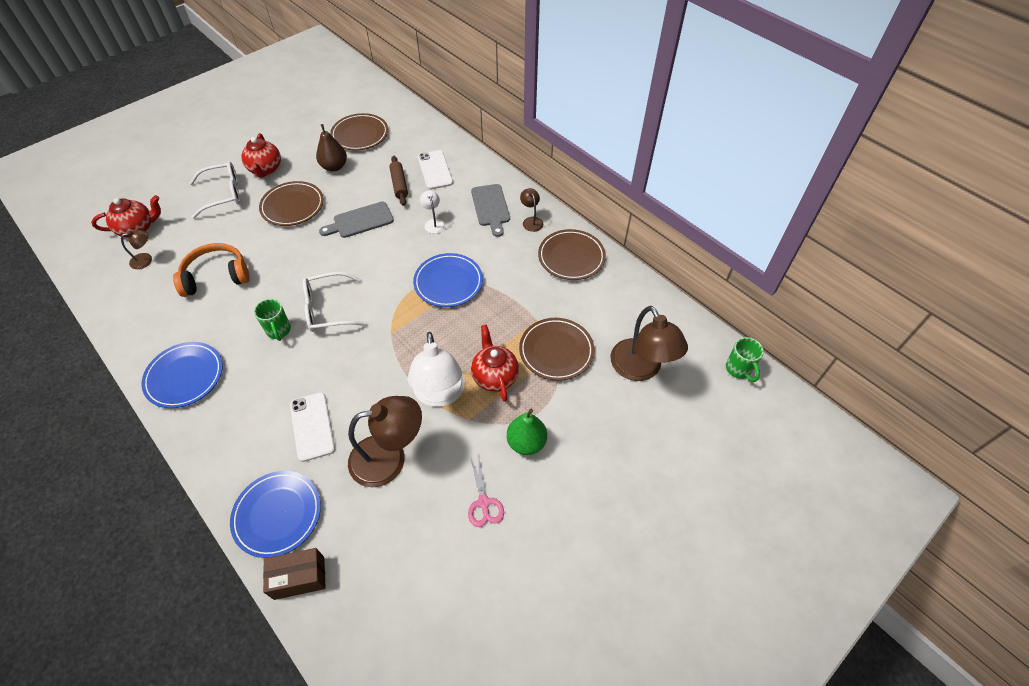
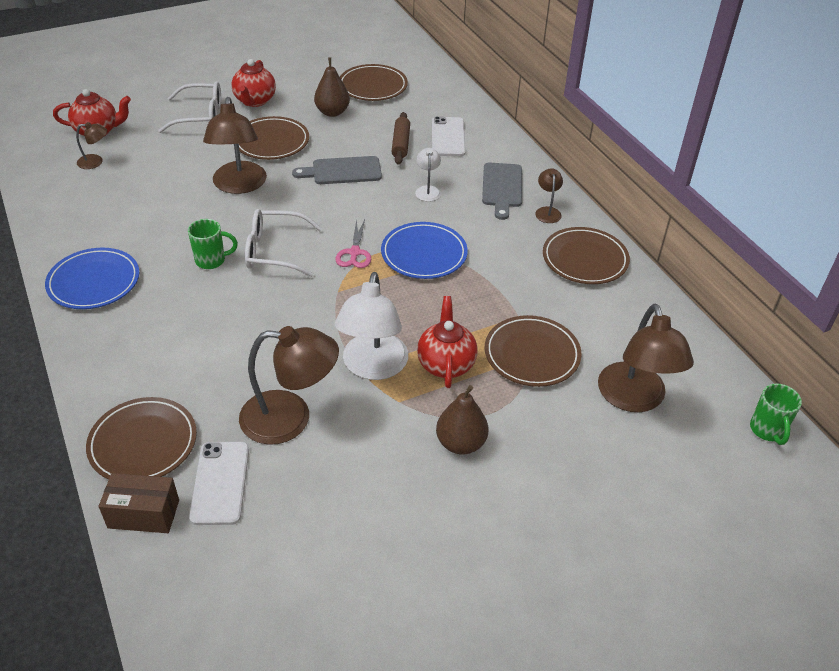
camera: 15 degrees right, 10 degrees down
orange headphones [173,243,250,297] -> none
blue plate [230,471,321,558] -> brown plate [86,397,197,479]
green mug [254,299,291,341] -> green mug turned 90 degrees counterclockwise [188,219,238,269]
white phone [290,392,335,462] -> white phone moved to [189,442,249,525]
pink scissors [468,453,504,527] -> pink scissors moved to [336,219,371,268]
green pear [507,409,547,455] -> brown pear [436,385,489,454]
none -> brown lamp [203,97,267,194]

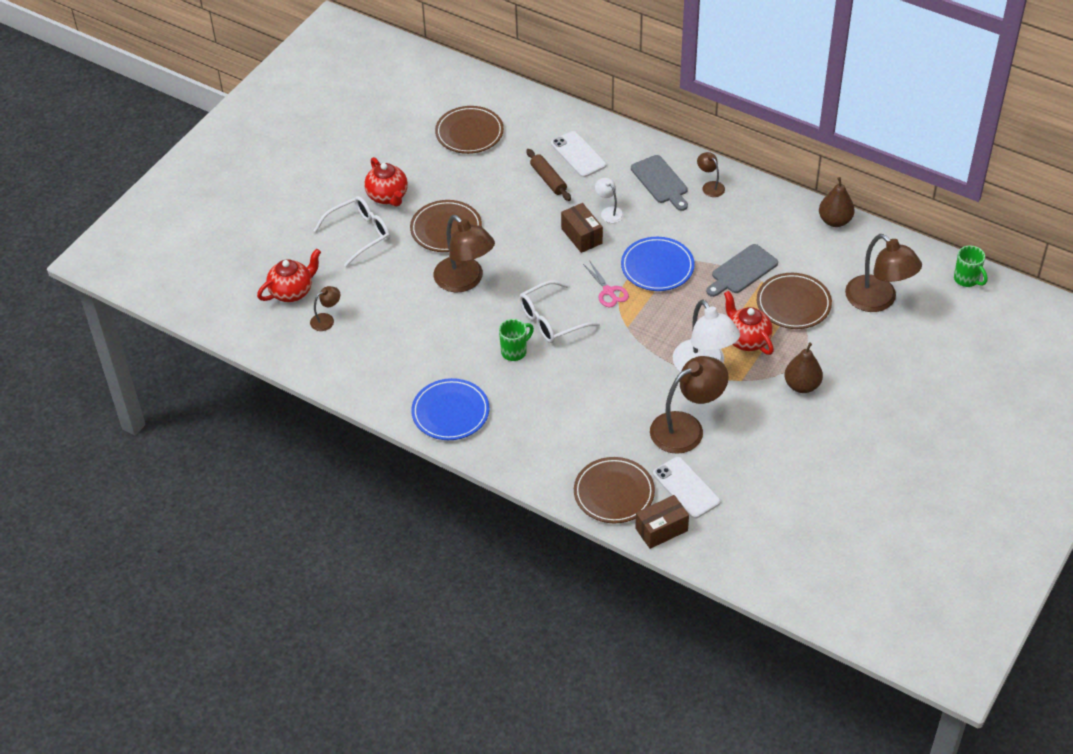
camera: 30 degrees left, 5 degrees up
grey cutting board [292,156,382,184] -> grey cutting board moved to [706,244,778,297]
brown pear [314,57,350,117] -> brown pear moved to [819,177,854,227]
brown plate [543,227,630,284] -> none
none -> brown box [561,203,603,253]

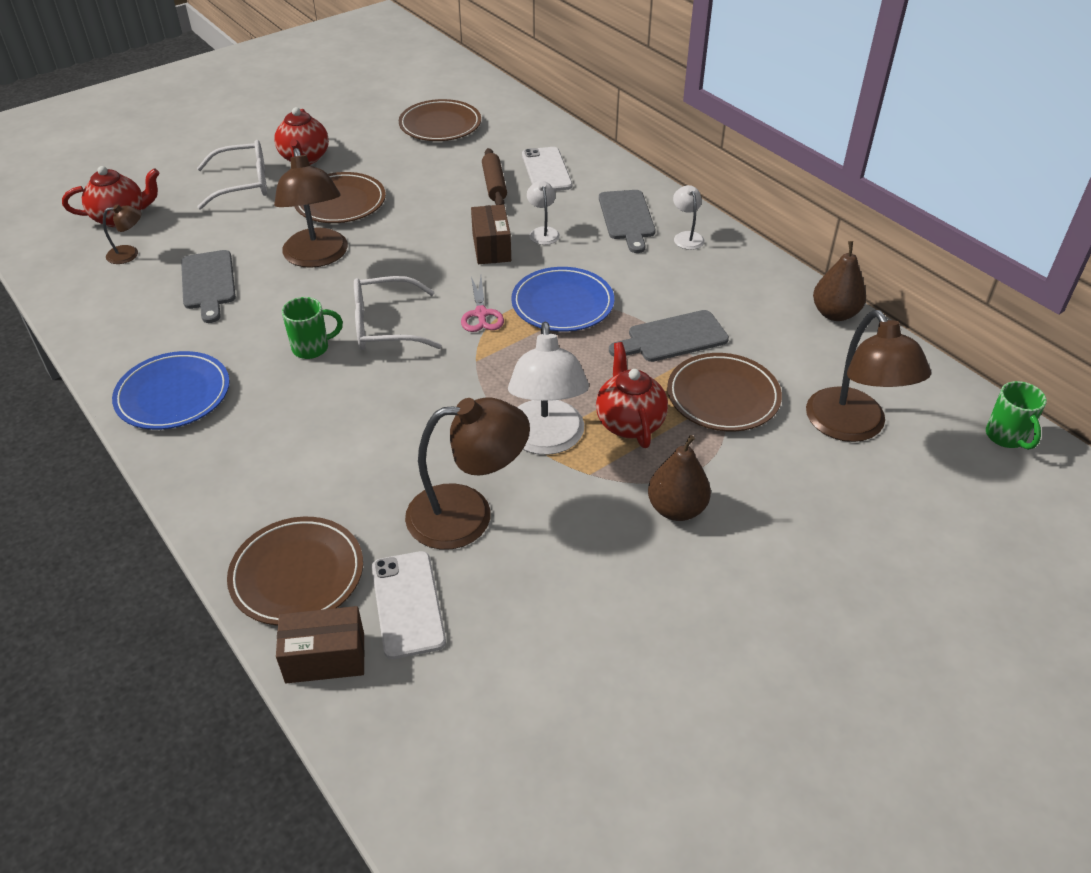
camera: 20 degrees right, 5 degrees down
brown lamp [697,152,725,197] -> white lamp [673,185,705,250]
none -> grey cutting board [181,250,236,323]

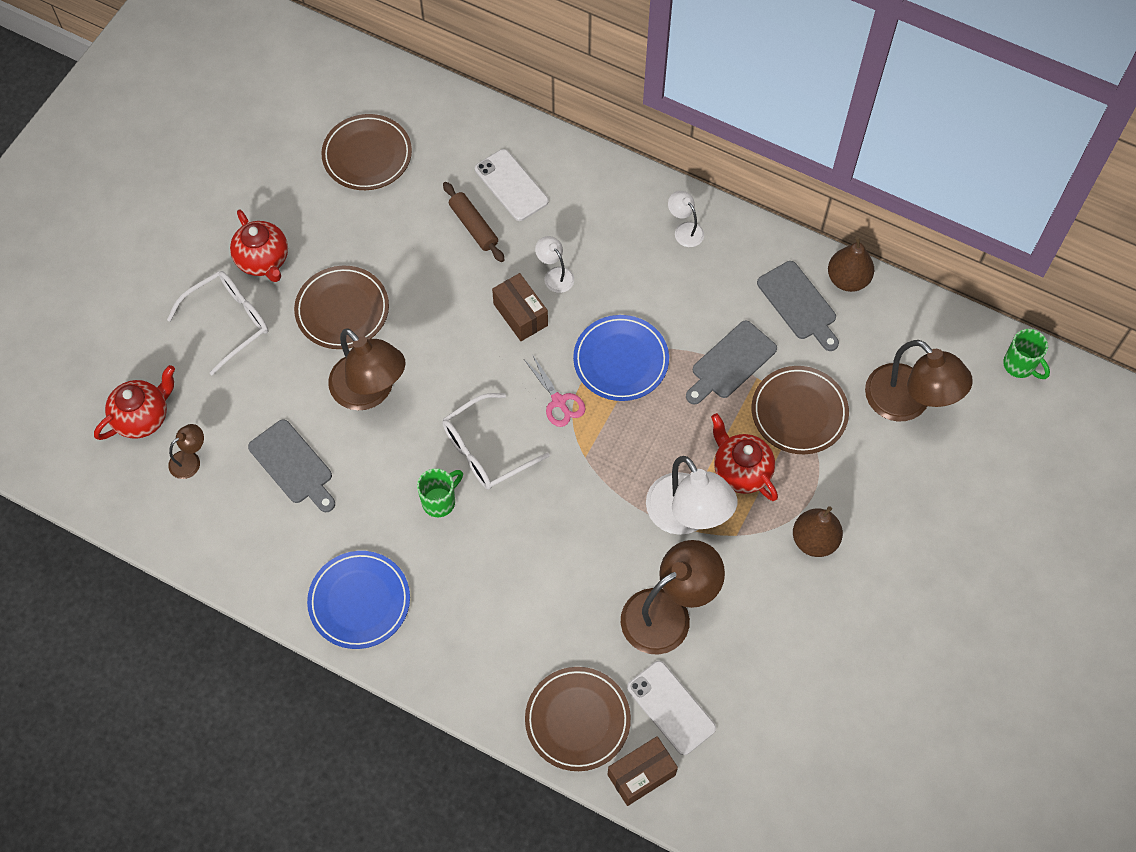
camera: 25 degrees left, 20 degrees up
grey cutting board [599,190,656,253] -> grey cutting board moved to [757,261,839,351]

